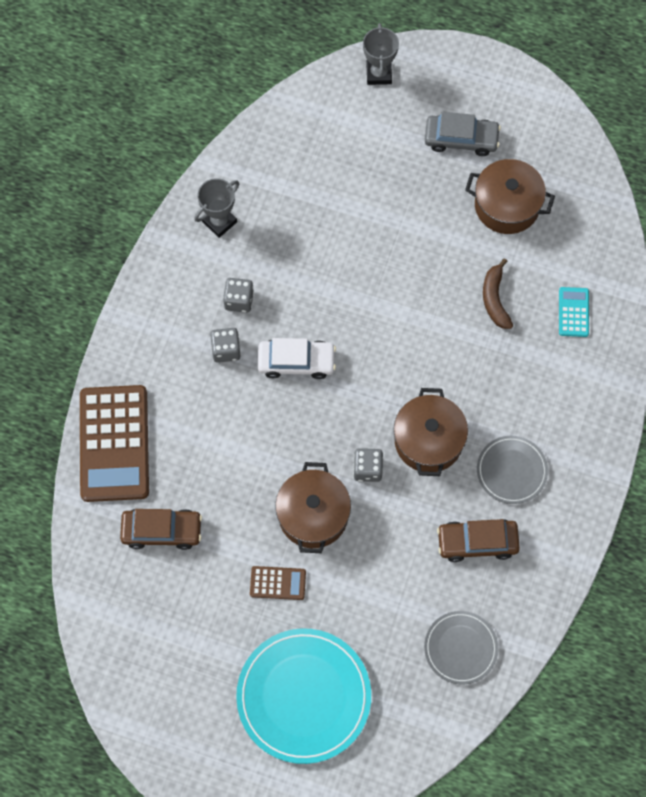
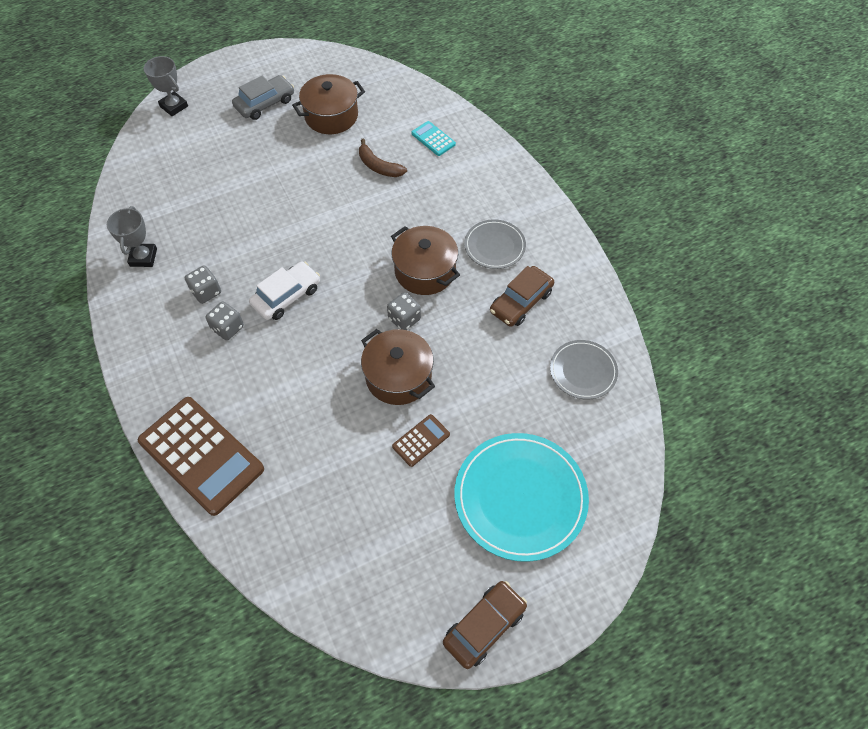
camera: 45 degrees left, 10 degrees down
brown car [120,509,202,550] -> brown car moved to [443,581,527,669]

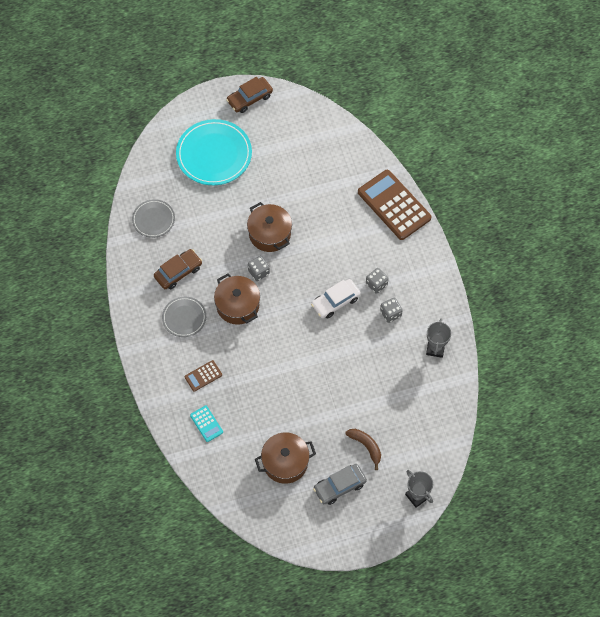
camera: 170 degrees left, 5 degrees up
brown banana [359,139,407,177] -> brown banana moved to [345,429,381,470]
brown calculator [392,414,450,467] -> brown calculator moved to [185,360,222,392]

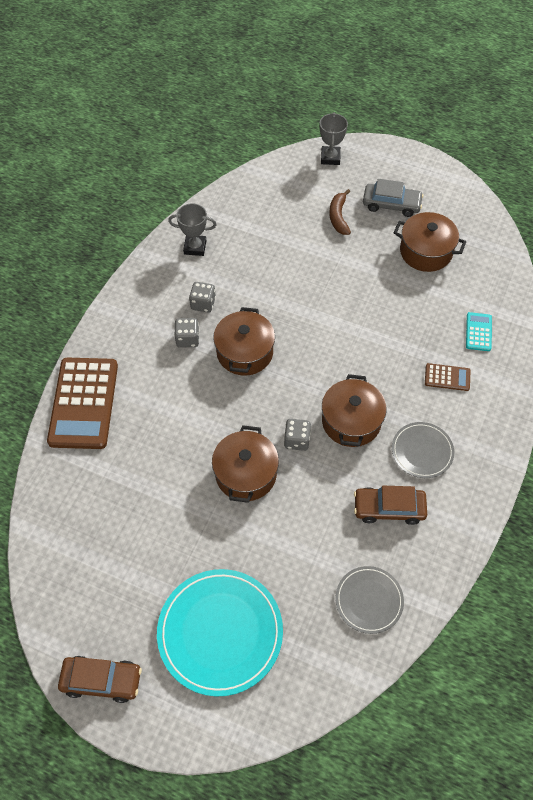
camera: 140 degrees left, 5 degrees down
white car [311,279,361,319] -> brown pot [213,307,275,376]
grey trophy [426,318,451,358] -> grey trophy turned 45 degrees clockwise [168,203,217,256]

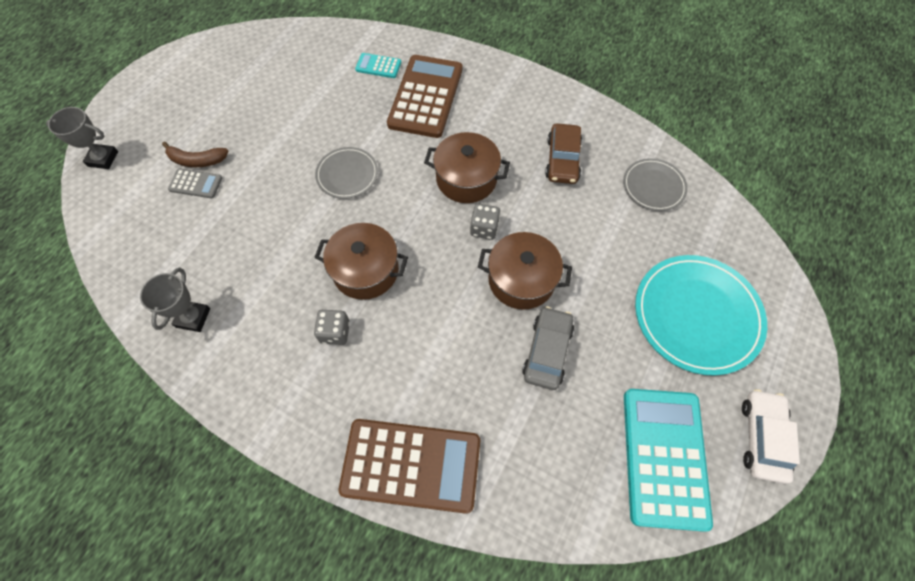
camera: 85 degrees left, 5 degrees up
brown car [58,656,142,703] -> white car [742,389,800,484]
grey dice [189,282,216,313] -> none
grey car [363,179,424,217] -> grey car moved to [522,306,574,390]
grey plate [392,422,454,478] -> grey plate moved to [315,147,378,199]
brown pot [394,212,466,272] -> none
brown calculator [425,363,470,391] -> brown calculator [387,55,462,138], size x2.22
none -> grey calculator [168,169,222,198]
none -> turquoise calculator [624,389,713,532]

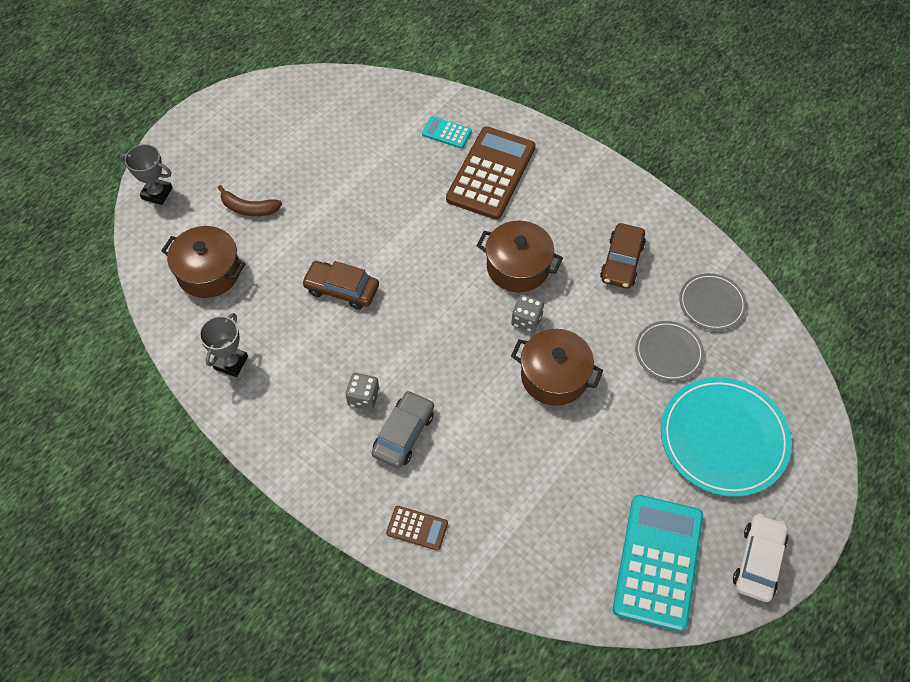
camera: 10 degrees right, 5 degrees down
grey calculator [168,169,222,198] -> none
brown pot [314,223,408,300] -> brown pot moved to [161,226,246,298]
grey plate [315,147,378,199] -> grey plate moved to [635,321,704,381]
brown calculator [339,419,480,514] -> brown calculator [386,506,448,551], size x0.45
grey car [522,306,574,390] -> grey car moved to [371,391,434,468]
none -> brown car [302,261,379,309]

